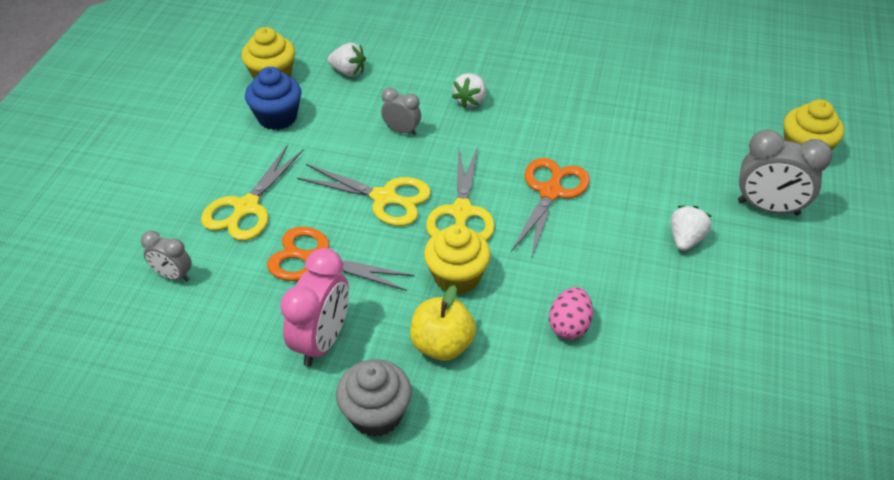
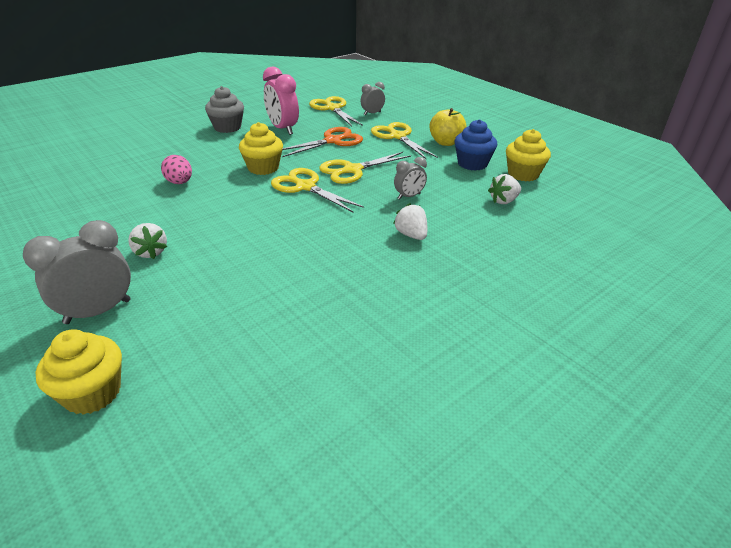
camera: 125 degrees right, 10 degrees down
yellow apple [410,285,476,361] -> yellow apple moved to [429,108,466,146]
orange scissors [511,158,590,259] -> none
none -> yellow scissors [309,96,363,126]

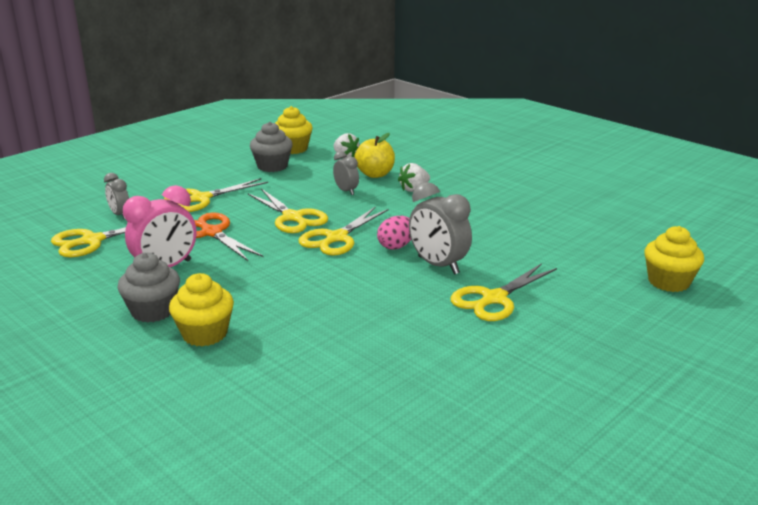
camera: 95 degrees left, 10 degrees down
grey clock [23,220,131,324] -> grey clock moved to [409,182,472,275]
white strawberry [128,223,167,259] -> yellow scissors [451,263,557,321]
pink egg [161,155,192,184] -> pink egg moved to [377,216,411,250]
yellow cupcake [239,122,283,175] -> yellow cupcake moved to [169,273,234,346]
yellow apple [429,108,466,146] -> yellow apple moved to [354,133,395,178]
blue cupcake [454,119,497,171] -> grey cupcake [250,122,293,172]

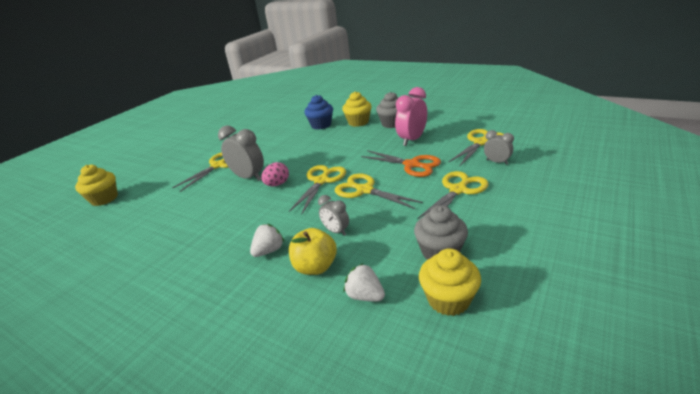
camera: 170 degrees right, 5 degrees up
none -> blue cupcake [304,95,333,129]

